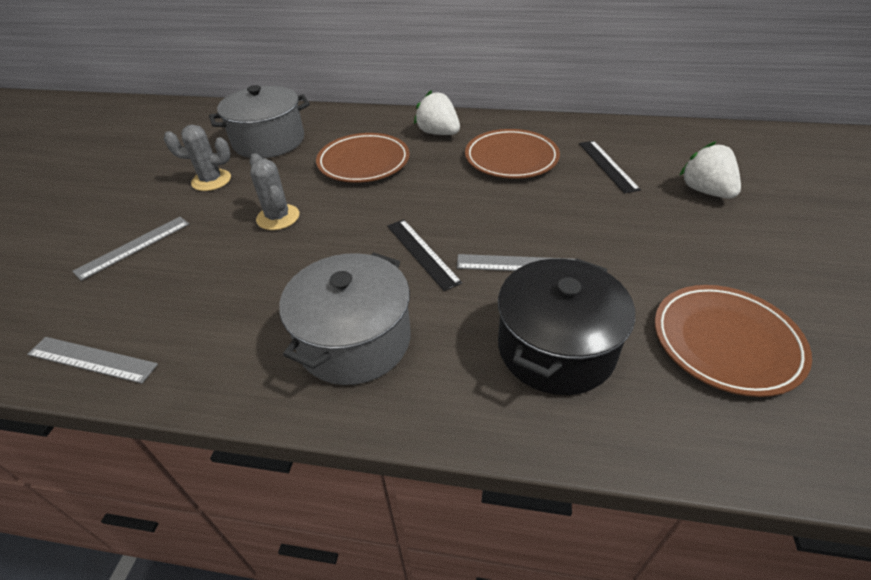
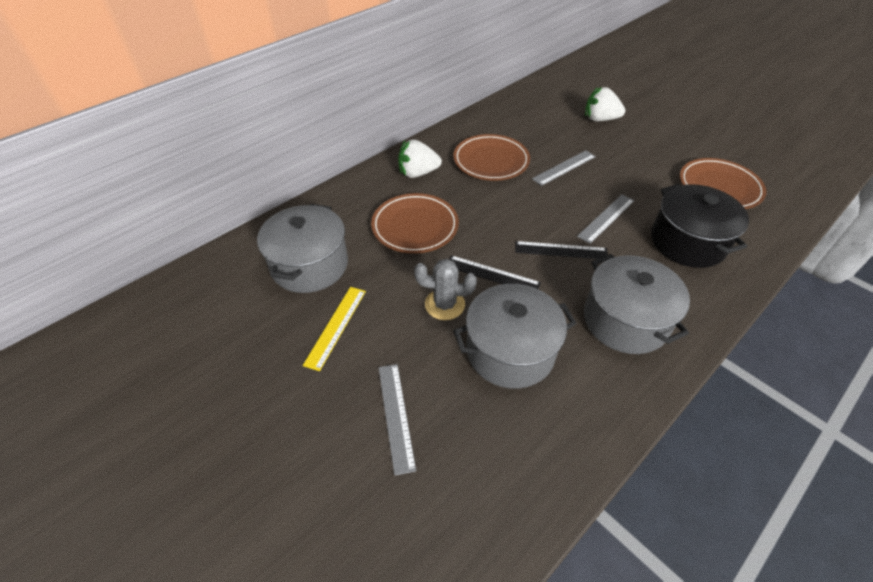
camera: 55 degrees left, 5 degrees up
grey ruler [27,337,158,384] -> grey ruler moved to [532,150,596,186]
grey cactus [164,125,231,191] -> yellow ruler [303,287,366,371]
black ruler [579,141,641,194] -> black ruler moved to [449,255,541,289]
none -> grey pot [453,284,577,389]

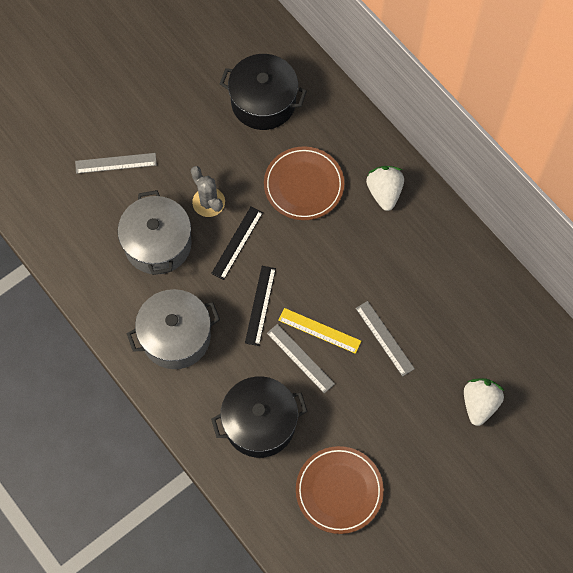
camera: 95 degrees right, 20 degrees up
grey pot [257,204,348,293] -> black pot [220,54,307,130]
yellow ruler [303,287,366,371] -> yellow ruler moved to [278,308,361,354]
grey cactus [414,258,477,320] -> grey cactus turned 45 degrees counterclockwise [191,166,225,217]
brown plate [453,134,530,181] -> none

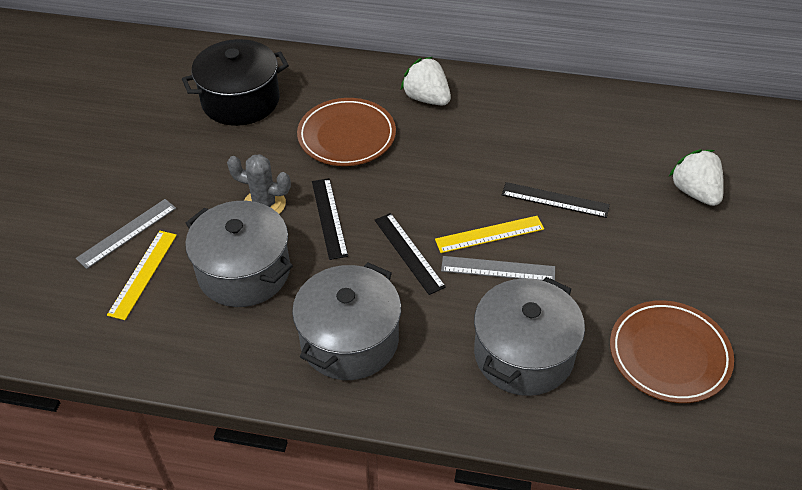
camera: 40 degrees left, 20 degrees down
black pot [211,376,308,458] -> grey pot [474,277,585,396]
grey ruler [356,301,415,377] -> black ruler [502,182,610,218]
none -> yellow ruler [107,231,177,320]

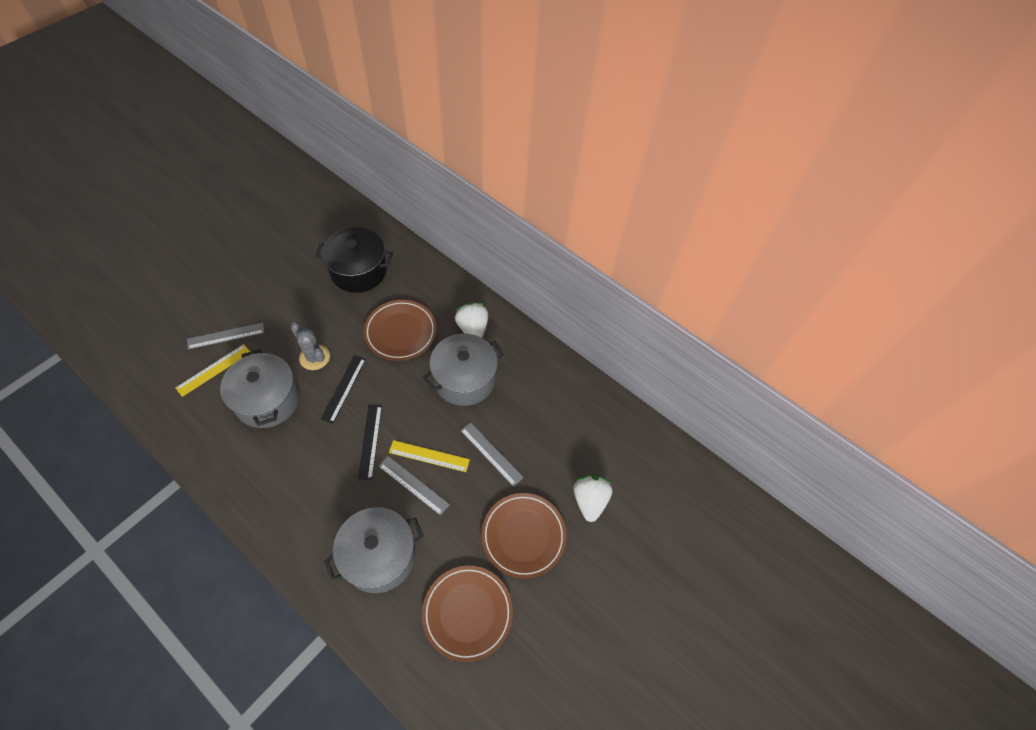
camera: 25 degrees right, 10 degrees up
grey pot [292,262,401,380] -> grey pot moved to [423,334,504,406]
black ruler [502,182,610,218] -> grey ruler [460,422,524,487]
none -> brown plate [481,493,566,579]

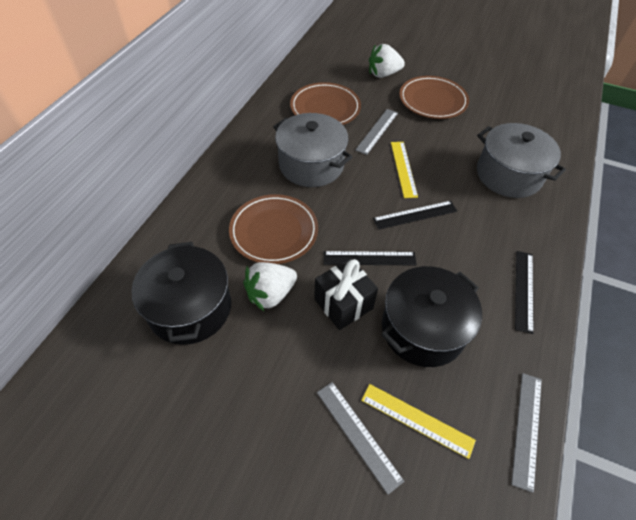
camera: 105 degrees left, 5 degrees down
grey pot [220,349,300,428] -> black pot [381,266,482,367]
grey cactus [290,322,330,370] -> black gift [314,258,378,330]
grey ruler [378,456,450,516] -> grey ruler moved to [511,373,542,493]
brown plate [422,566,513,662] -> brown plate moved to [290,82,361,125]
white strawberry [455,303,488,338] -> white strawberry moved to [243,262,297,312]
none -> black ruler [515,251,533,334]

